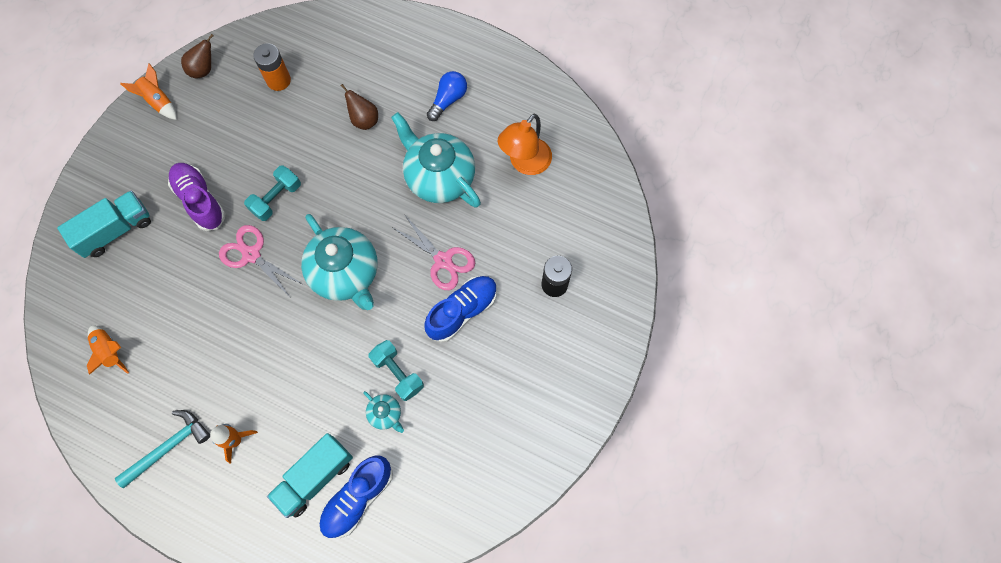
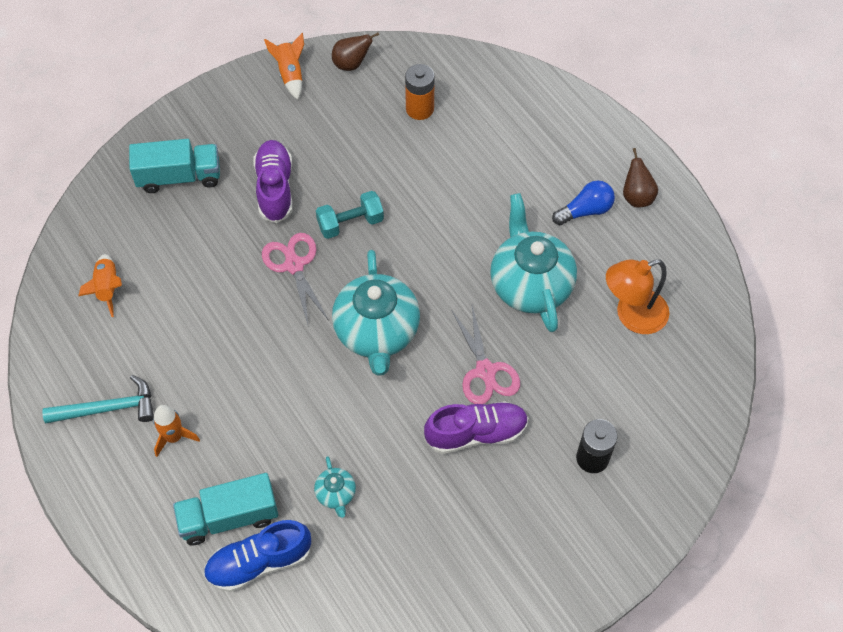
camera: 30 degrees right, 10 degrees down
brown pear [341,84,378,130] -> brown pear moved to [623,148,658,208]
turquoise dumbbell [369,340,424,401] -> none
blue shoe [424,276,497,342] -> purple shoe [424,401,528,454]

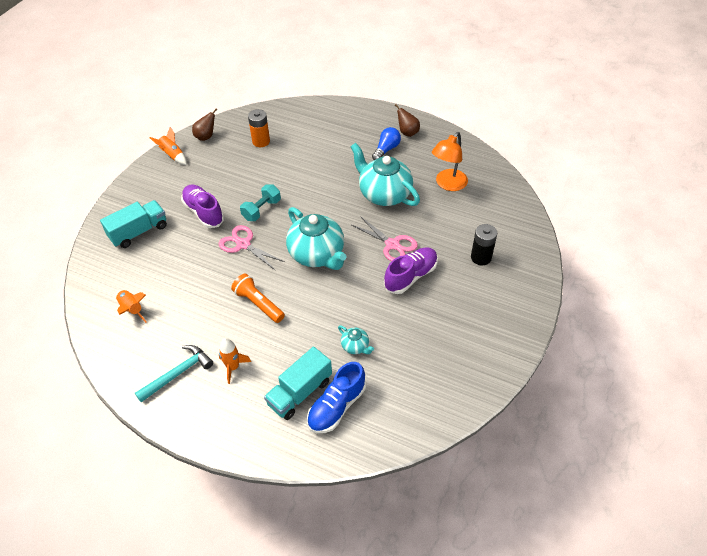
camera: 30 degrees left, 10 degrees down
none -> orange flashlight [231,274,285,323]

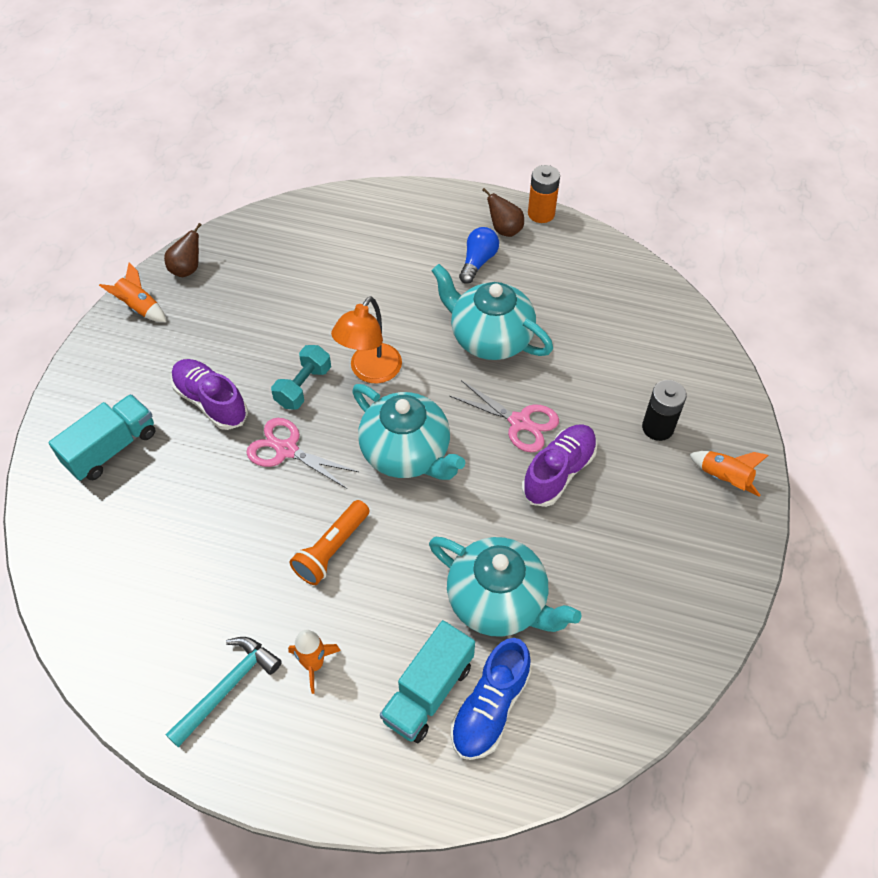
camera: 10 degrees left, 5 degrees up
orange rocket [116,290,147,323] -> orange rocket moved to [689,451,769,497]
orange flashlight [231,274,285,323] -> orange flashlight turned 90 degrees counterclockwise [289,500,370,585]
orange battery [248,109,270,147] -> orange battery moved to [528,165,560,223]
turquoise teapot [338,325,374,354] -> turquoise teapot [429,537,582,637], size x2.25
orange lamp [432,132,468,191] -> orange lamp moved to [331,296,402,384]

